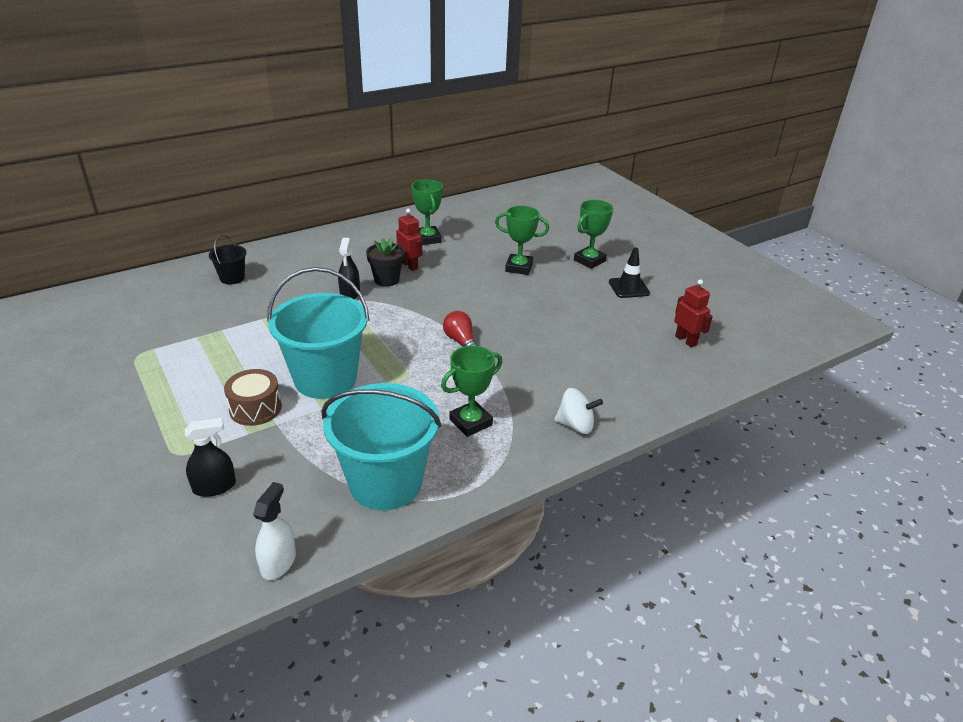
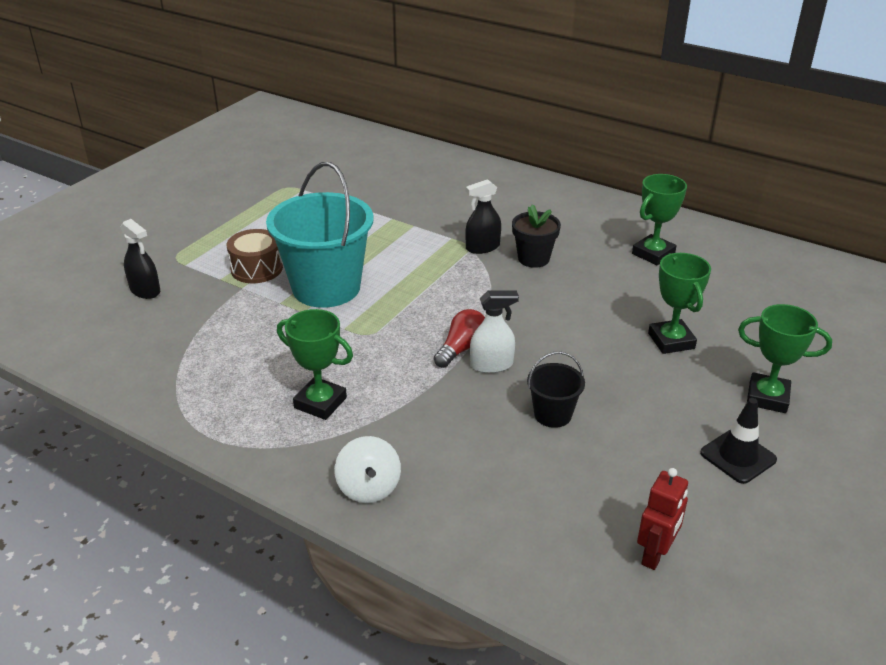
camera: 65 degrees right, 0 degrees up
black bucket [209,235,247,284] -> black bucket moved to [527,352,585,428]
white spray bottle [253,482,296,580] -> white spray bottle moved to [470,290,519,373]
turquoise bucket [321,383,441,510] -> none
red robot [396,209,422,271] -> none

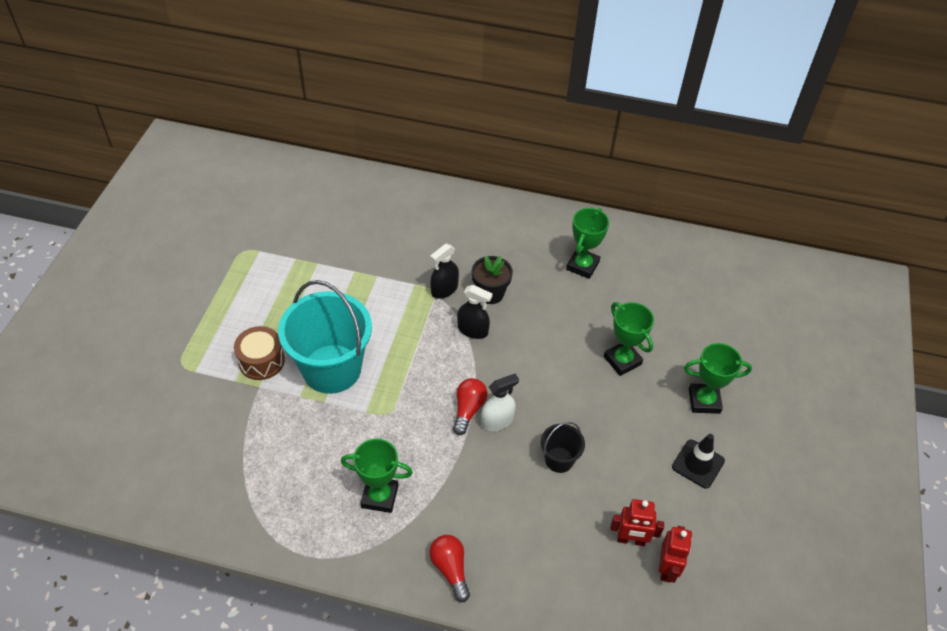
camera: 20 degrees left, 15 degrees up
black spray bottle [121,219,160,299] -> black spray bottle moved to [457,285,493,339]
white spinning top [334,436,401,503] -> red light bulb [429,535,470,602]
none -> red robot [610,499,664,546]

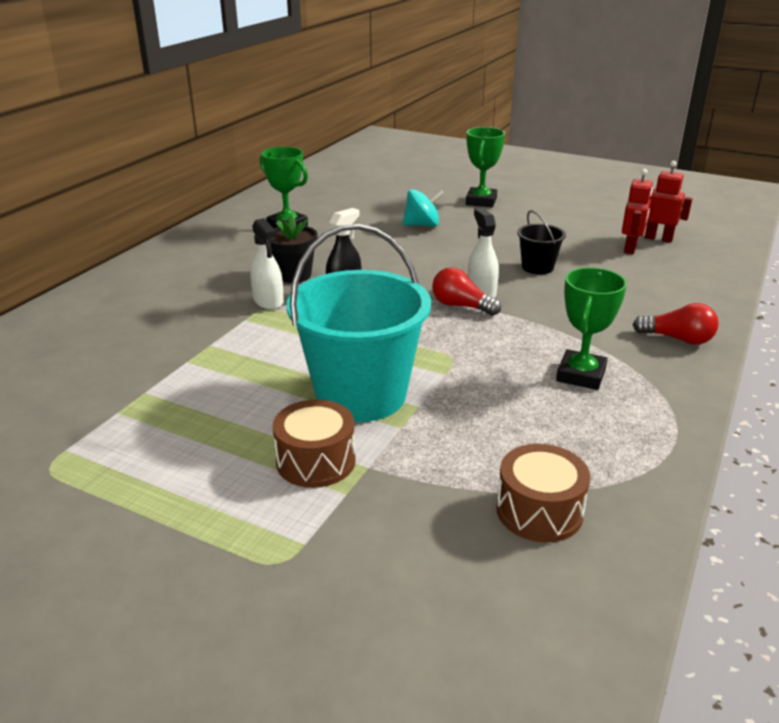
camera: 75 degrees left, 20 degrees down
red light bulb [429,535,470,602] -> red light bulb turned 150 degrees counterclockwise [633,303,719,345]
black spray bottle [430,244,459,299] -> white spray bottle [250,218,284,310]
green trophy [604,302,654,376] -> turquoise spinning top [402,189,444,227]
black traffic cone [672,434,725,488] -> none
none -> brown drum [497,444,590,543]

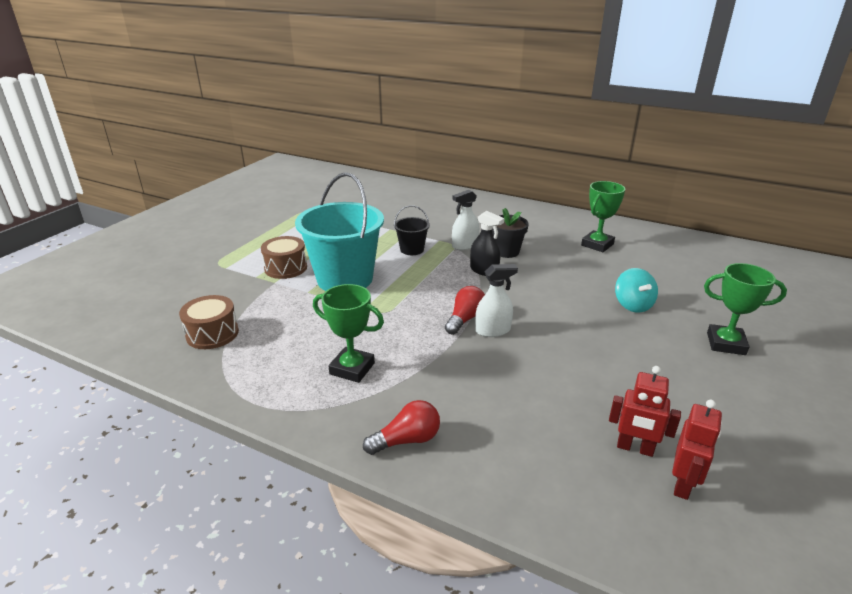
camera: 90 degrees right, 0 degrees up
black bucket [517,210,566,274] -> black bucket moved to [394,205,430,255]
red light bulb [633,303,719,345] -> red light bulb turned 135 degrees counterclockwise [363,400,440,455]

